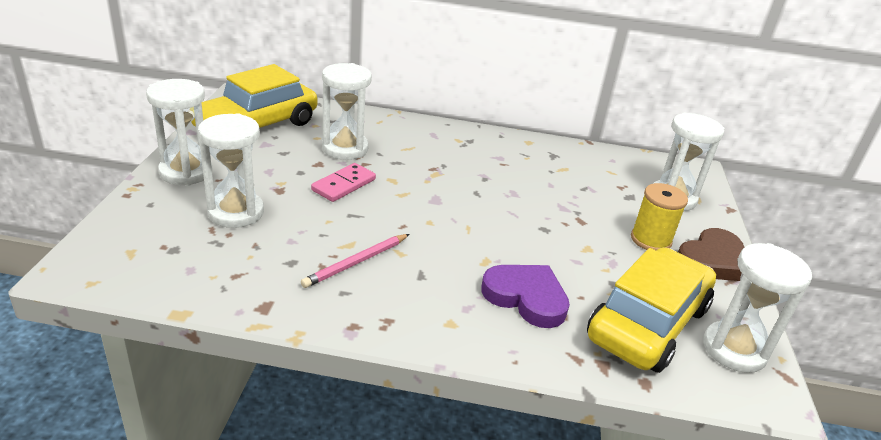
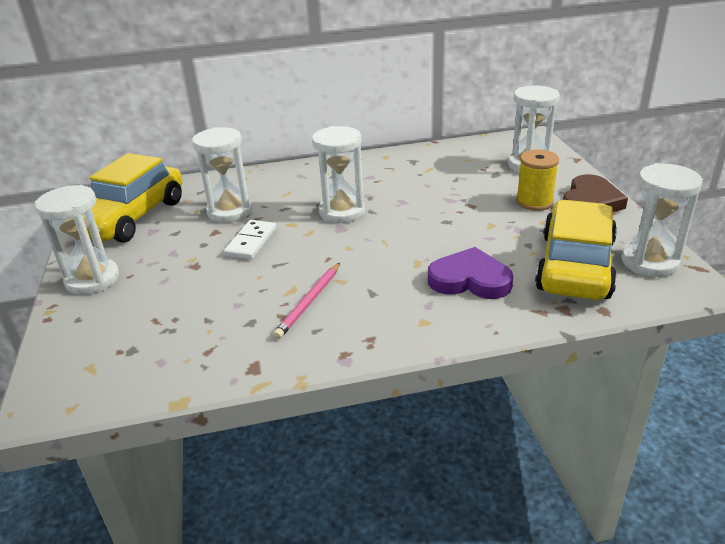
camera: 15 degrees left, 0 degrees up
white hourglass [198,113,264,228] -> white hourglass moved to [312,126,365,223]
pink domino [311,163,376,202] -> white domino [224,220,276,260]

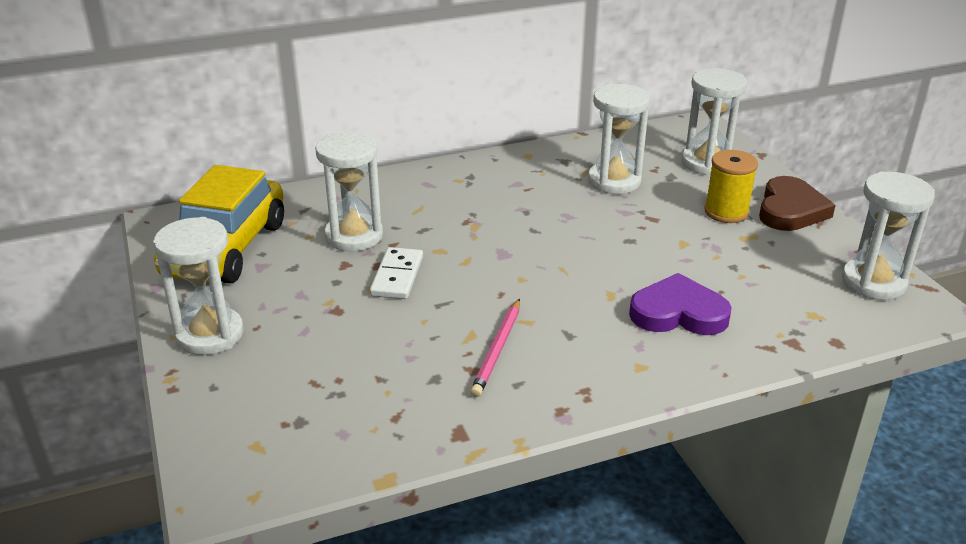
camera: 10 degrees left, 0 degrees up
white hourglass [312,126,365,223] -> white hourglass moved to [588,84,650,194]
yellow car [535,200,617,300] -> none

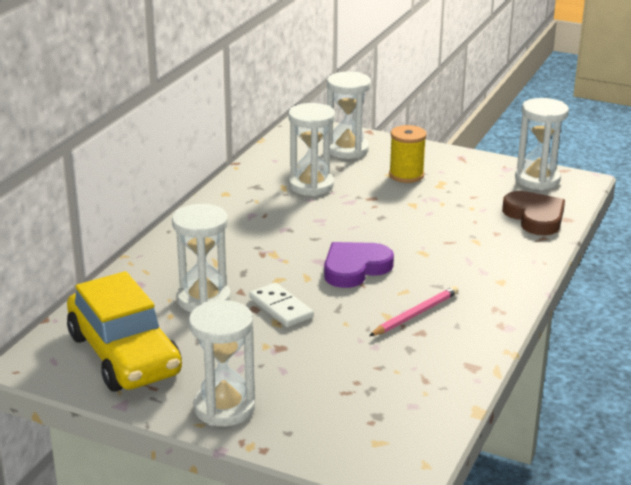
camera: 45 degrees left, 5 degrees down
pink pencil [470,299,520,397] -> pink pencil turned 105 degrees counterclockwise [369,286,459,336]
purple heart [629,273,732,335] -> purple heart moved to [324,242,394,288]
brown heart [759,176,836,231] -> brown heart moved to [502,191,565,235]

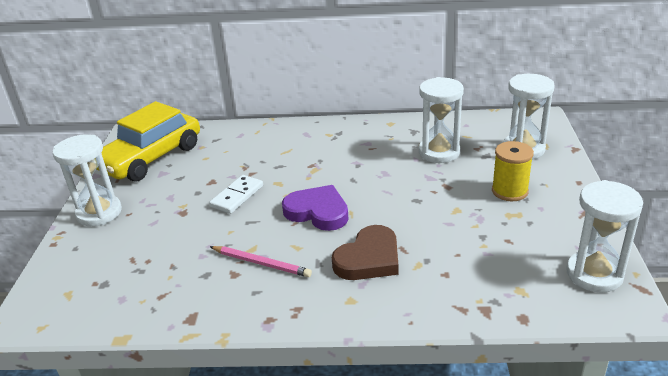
camera: 70 degrees right, 5 degrees up
white hourglass [172,204,231,312] -> none
brown heart [502,191,565,235] -> brown heart moved to [332,225,399,280]

